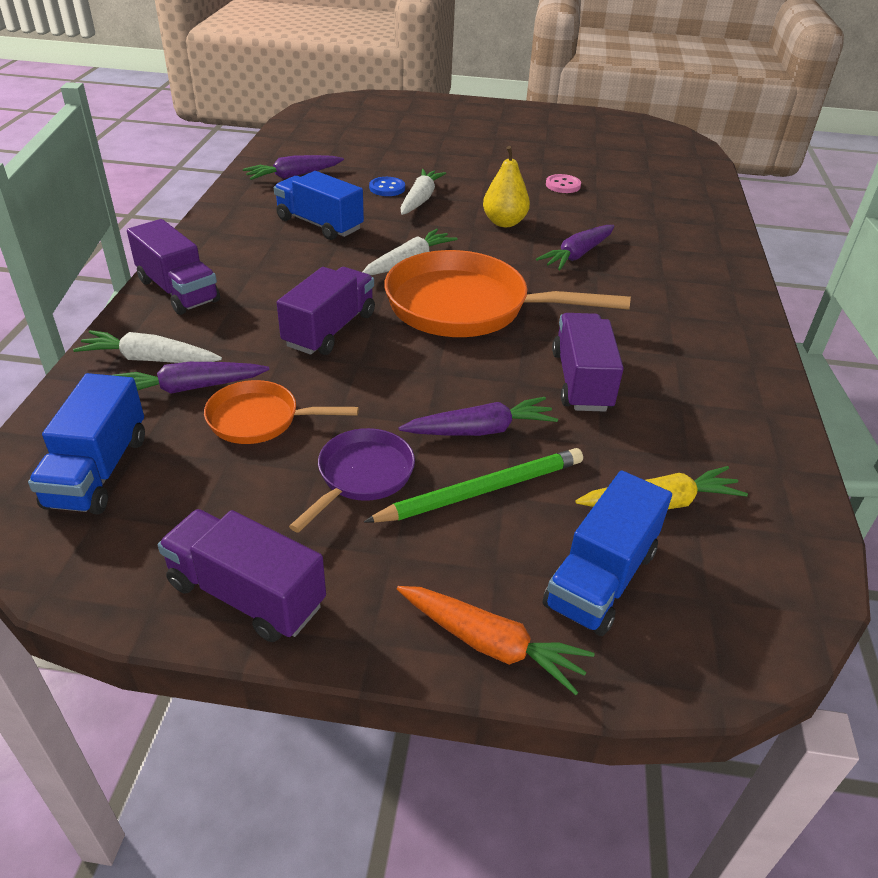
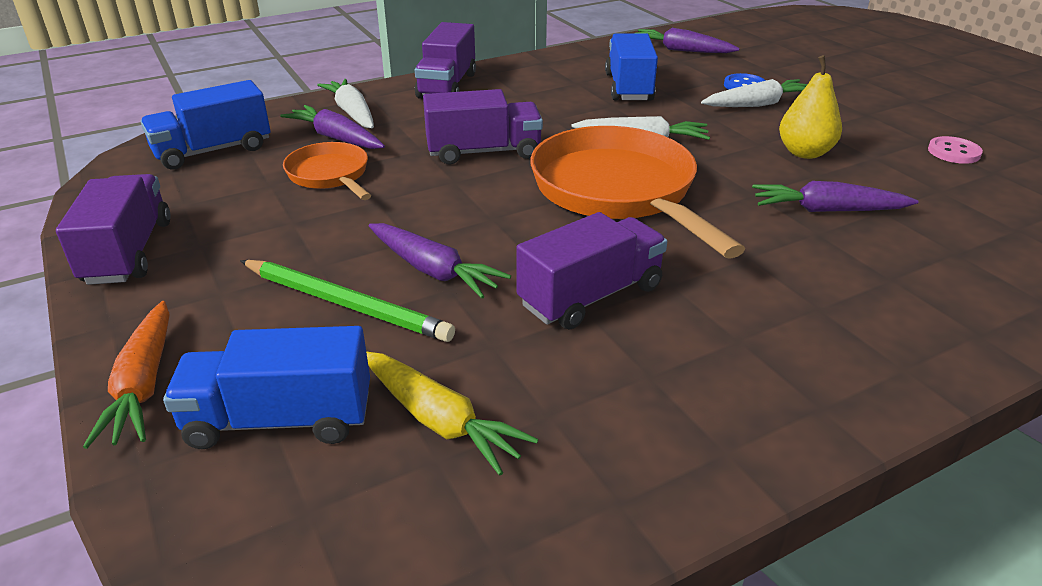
camera: 55 degrees right, 5 degrees down
purple pan [289,428,415,533] -> none

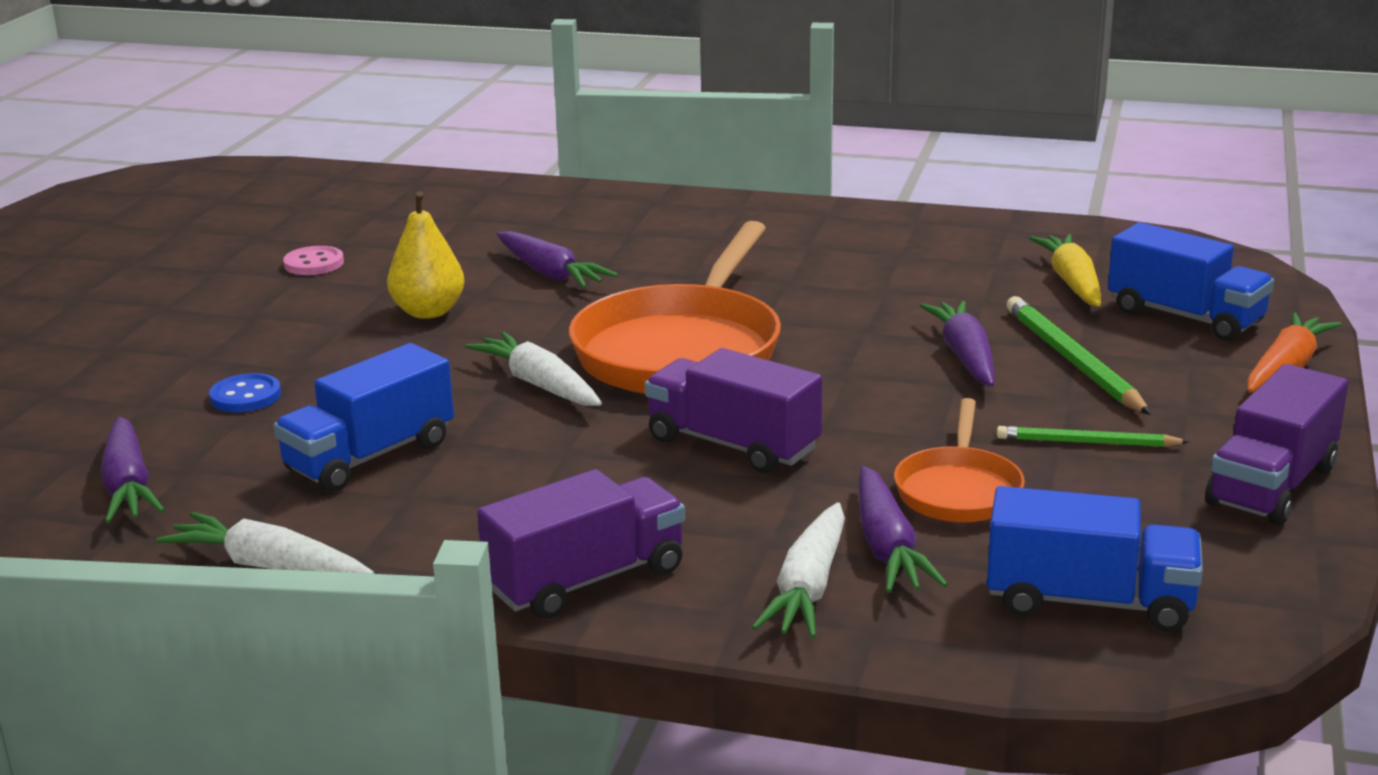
camera: 135 degrees left, 10 degrees down
purple truck [516,212,667,329] -> none
white carrot [701,79,808,107] -> white carrot moved to [156,512,374,574]
none -> green pencil [997,426,1189,447]

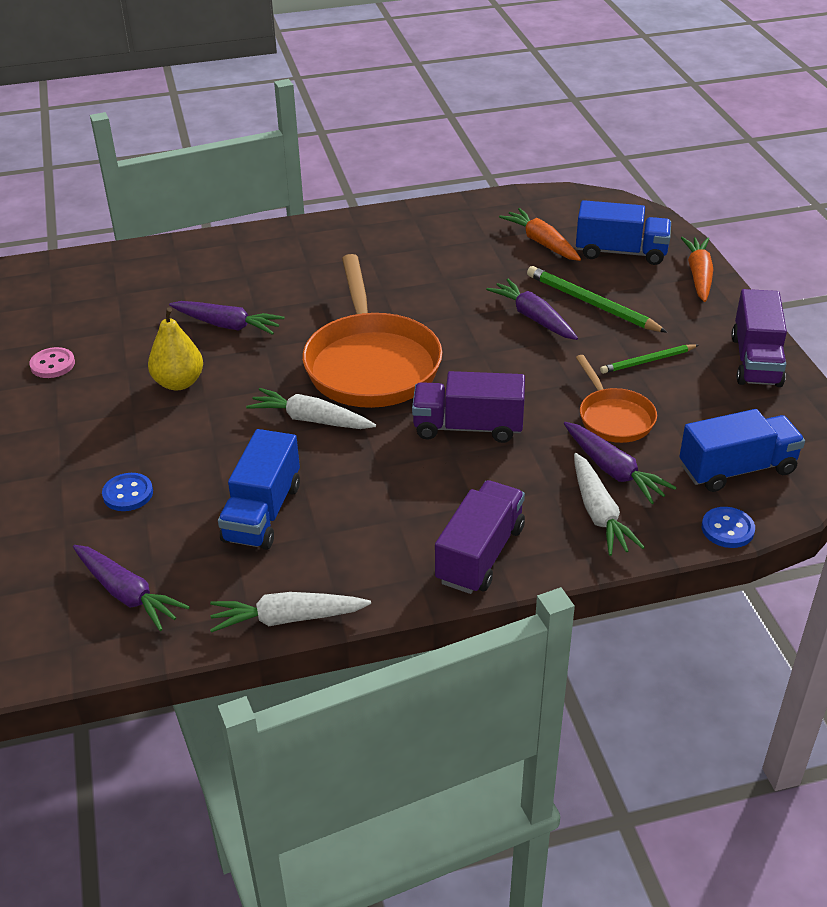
camera: 30 degrees left, 15 degrees up
yellow carrot [1029,234,1101,306] -> orange carrot [499,208,581,261]
none -> blue button [702,507,755,548]

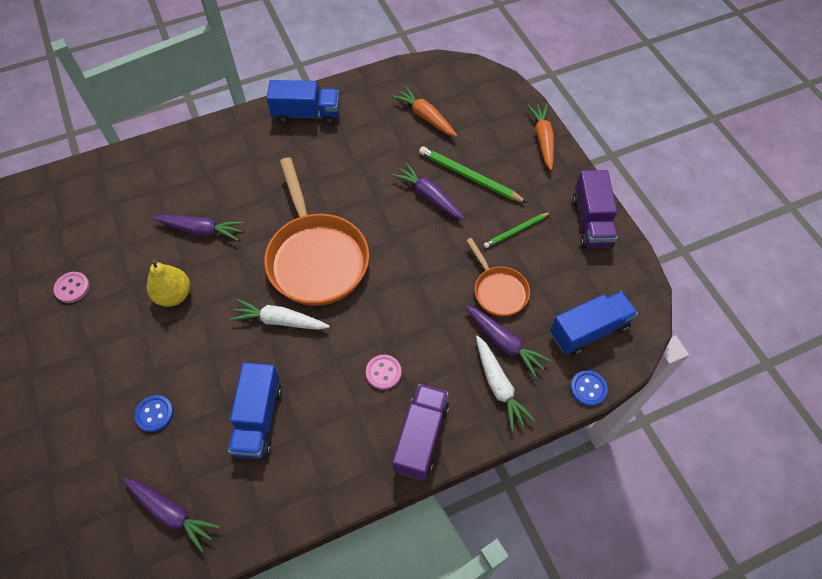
camera: 10 degrees left, 20 degrees up
white carrot [210,592,371,633] -> none
purple truck [412,371,525,443] -> none
blue truck [576,200,671,265] -> blue truck moved to [267,80,339,125]
none -> pink button [366,355,402,390]

